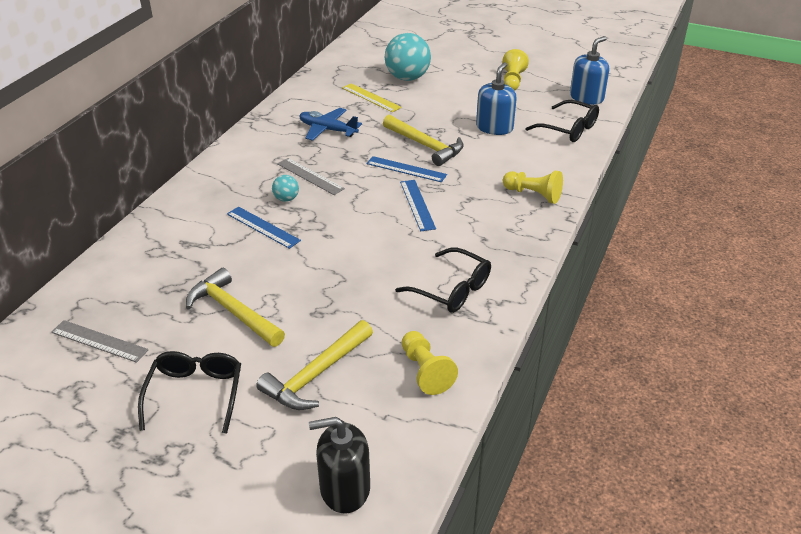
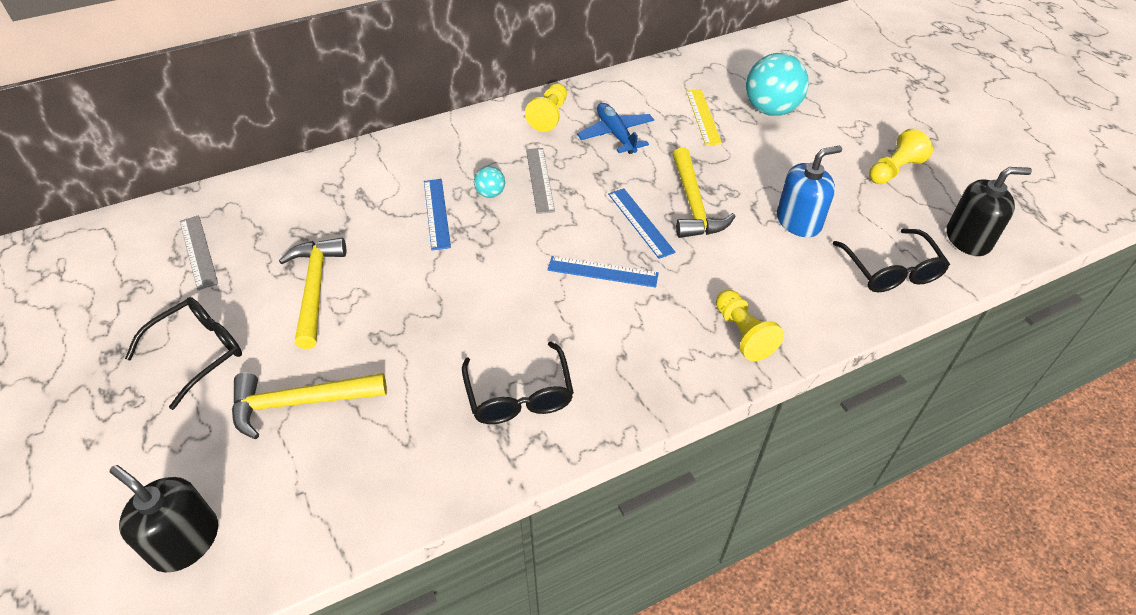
camera: 40 degrees right, 10 degrees up
blue ruler [400,180,436,231] -> blue ruler turned 75 degrees clockwise [547,256,659,288]
yellow pawn [402,331,458,395] -> yellow pawn moved to [525,83,567,132]
blue soap dispenser [570,36,609,105] -> black soap dispenser [947,167,1032,256]

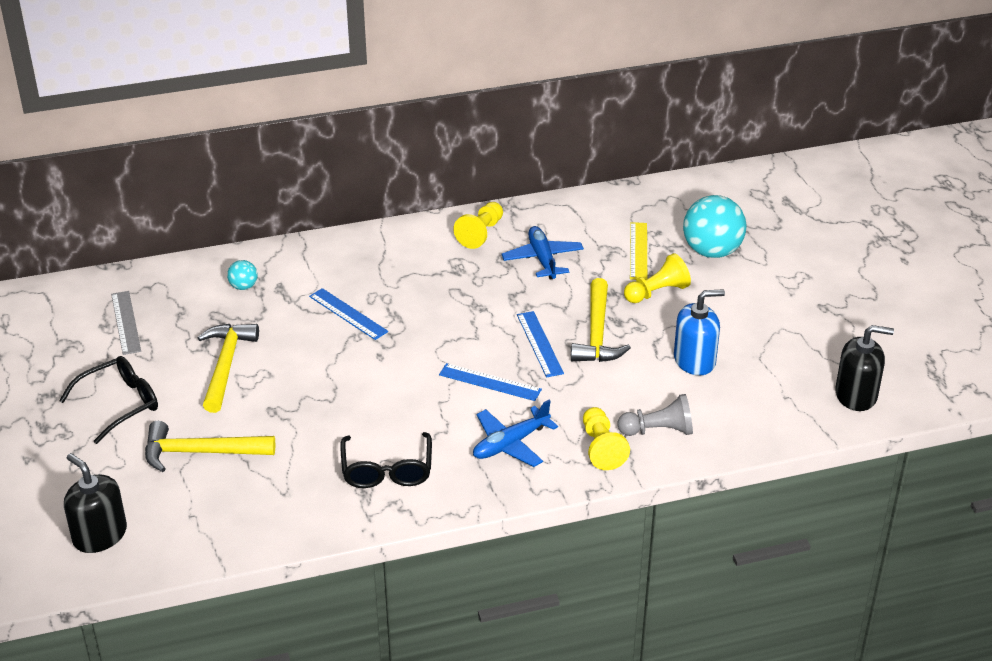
camera: 10 degrees right, 10 degrees down
blue ruler [424,179,451,250] -> blue ruler turned 45 degrees counterclockwise [309,288,388,340]
turquoise ball [474,166,505,198] -> turquoise ball moved to [227,260,258,290]
grey ruler [526,148,555,214] -> none
black glasses [832,229,950,292] -> none
yellow pawn [869,129,933,184] -> yellow pawn moved to [624,253,691,303]
none -> blue plane [473,400,558,467]
none -> grey pawn [618,394,693,436]

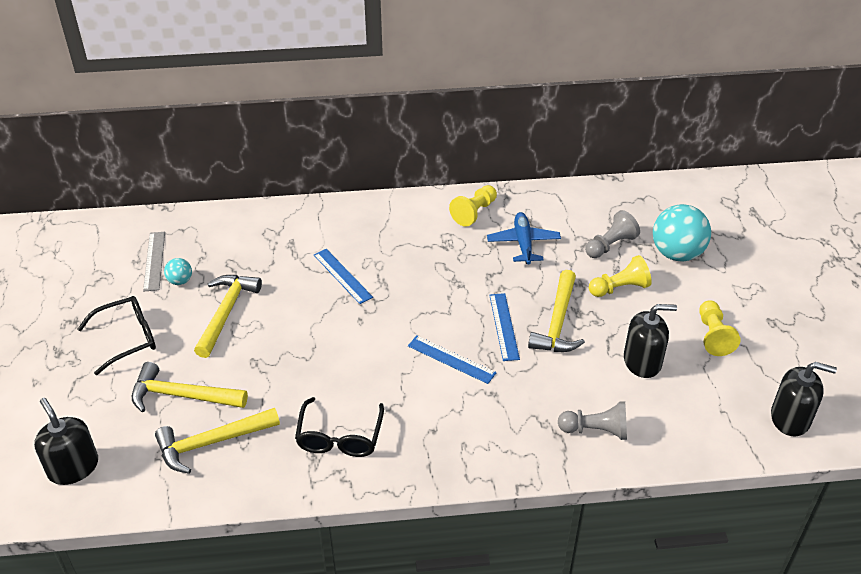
camera: 10 degrees right, 5 degrees up
turquoise ball [227,260,258,290] -> turquoise ball moved to [164,258,192,285]
blue plane [473,400,558,467] -> none
yellow pawn [583,407,630,470] -> yellow pawn moved to [699,301,741,356]
yellow ruler [630,222,647,280] -> grey pawn [585,210,640,258]
blue soap dispenser [674,289,725,376] -> black soap dispenser [624,304,677,378]
none -> yellow hammer [155,408,280,474]

